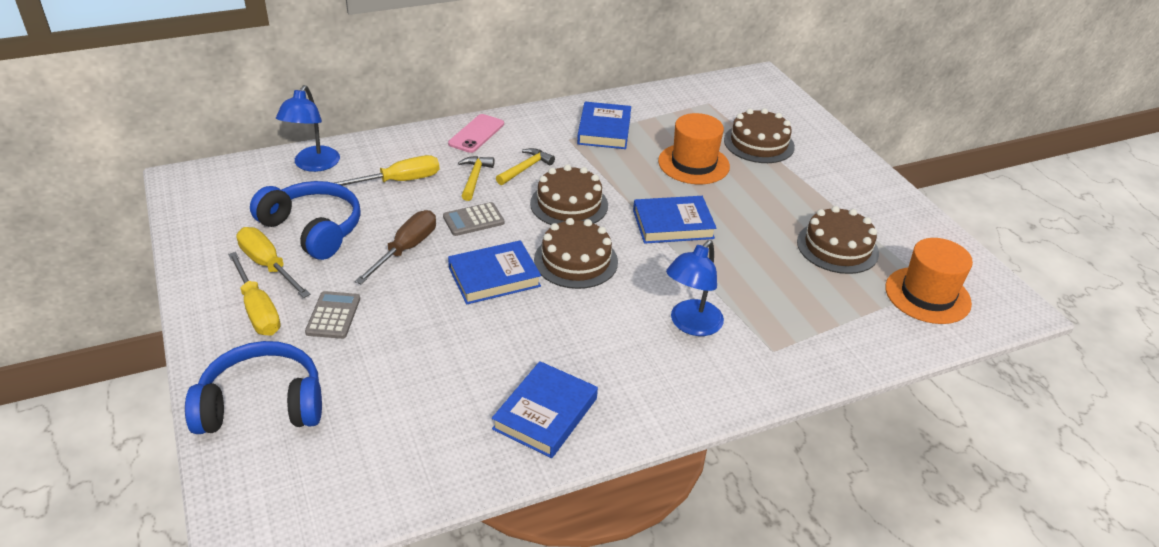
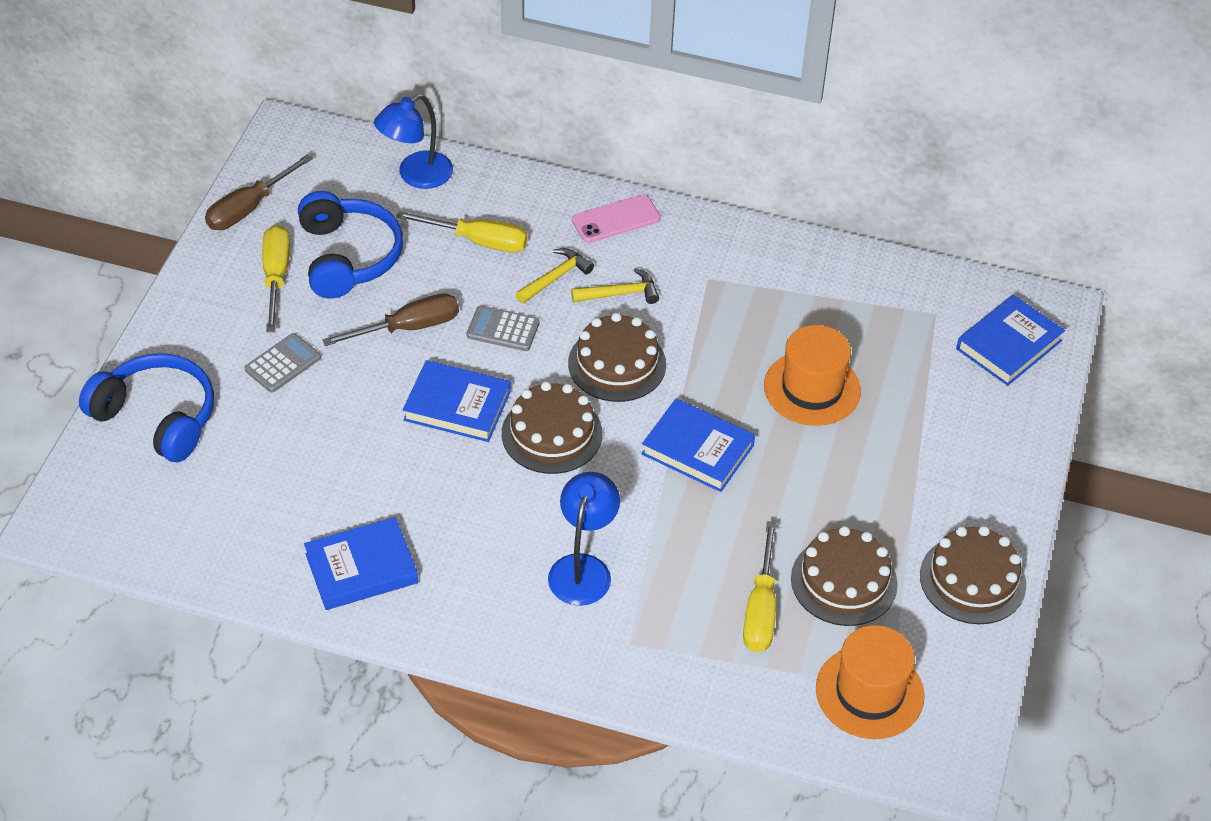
camera: 40 degrees right, 10 degrees up
yellow screwdriver [228,252,281,336] -> yellow screwdriver moved to [743,521,776,652]
blue book [577,102,631,149] -> blue book moved to [956,295,1065,386]
blue lamp [666,240,724,336] -> blue lamp turned 120 degrees clockwise [548,472,620,606]
brown cake [724,108,795,163] -> brown cake moved to [920,526,1026,624]
none -> brown screwdriver [205,154,313,230]

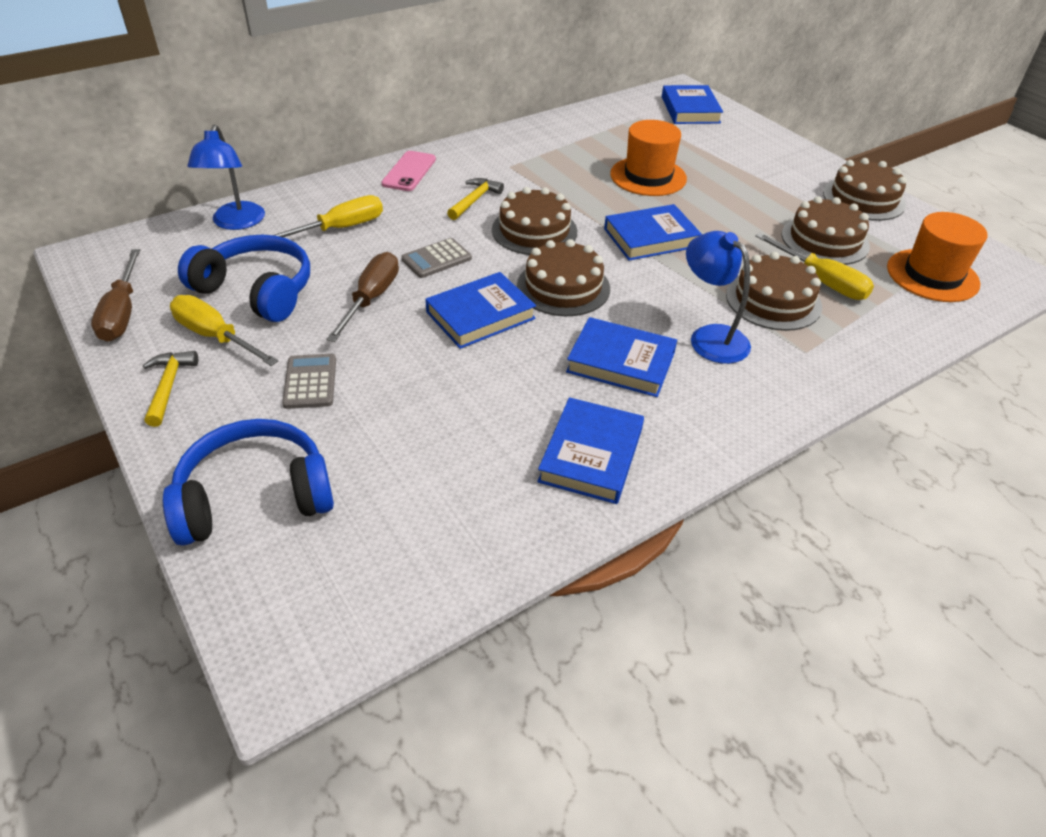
camera: 50 degrees left, 5 degrees down
yellow hammer [515,248,594,304] -> yellow hammer moved to [143,351,198,427]
none -> blue book [566,317,677,397]
none -> brown cake [726,252,822,331]

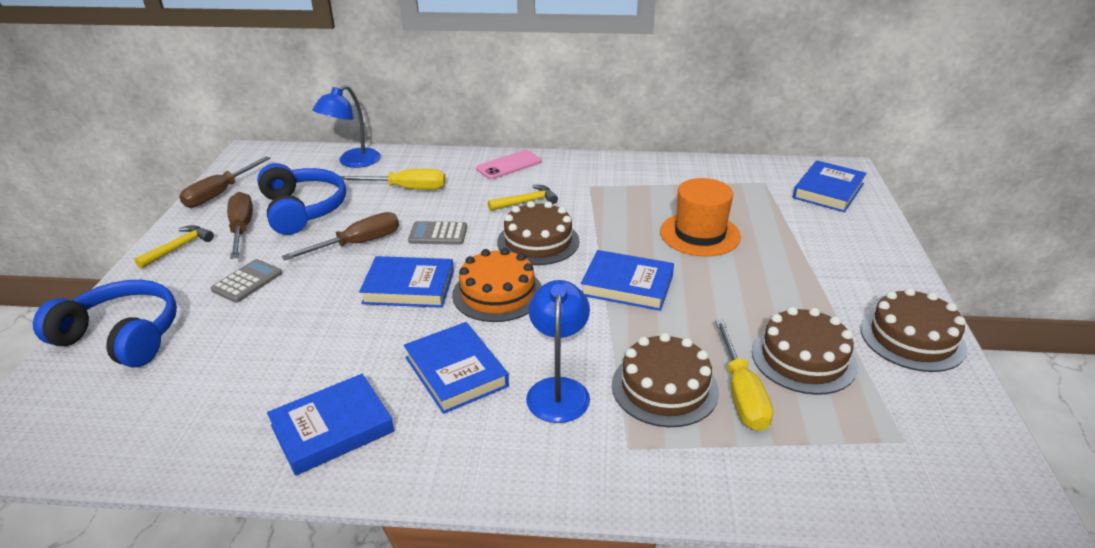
camera: 40 degrees right, 10 degrees down
yellow screwdriver [170,295,278,366] -> brown screwdriver [227,192,253,259]
brown cake [517,239,610,316] -> orange cake [452,248,542,322]
orange hat [887,212,988,302] -> none

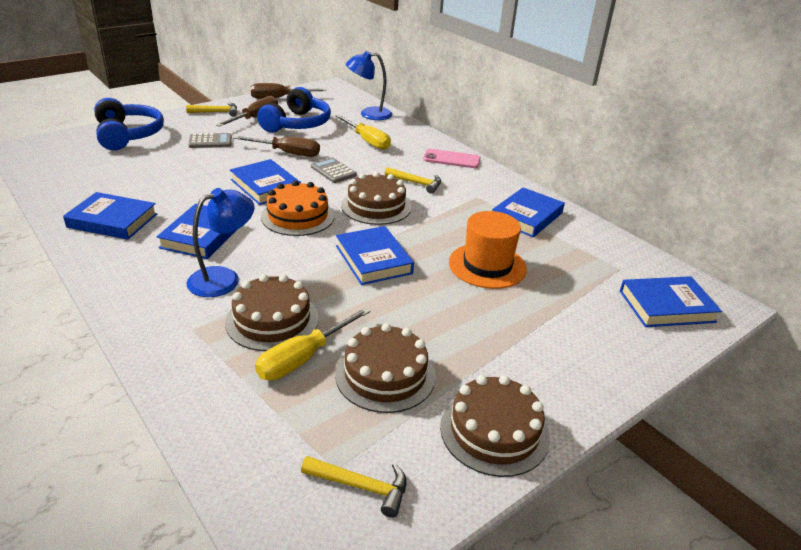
camera: 45 degrees right, 0 degrees up
none -> yellow hammer [301,456,407,518]
none -> blue book [492,187,565,237]

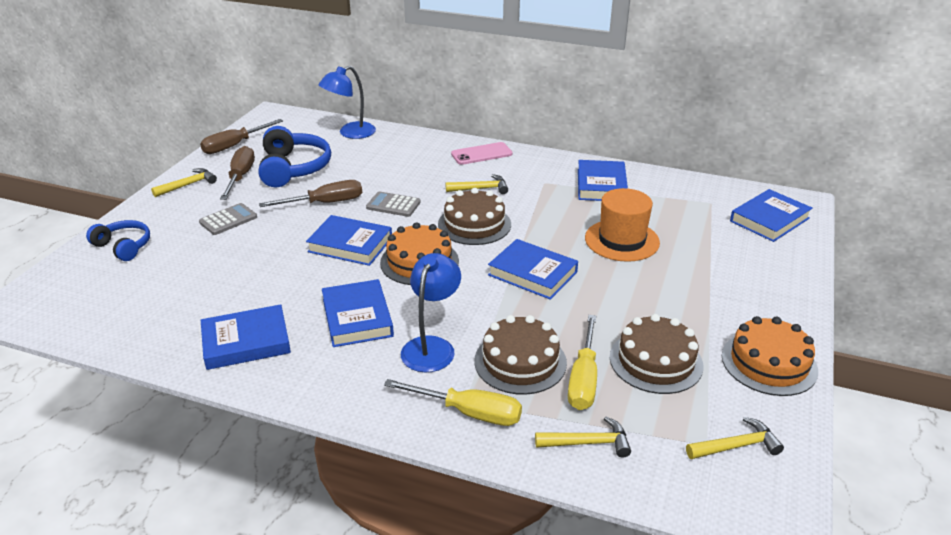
camera: 30 degrees left, 0 degrees up
blue headphones [94,98,164,150] -> blue headphones [86,220,150,261], size x0.61
yellow screwdriver [335,115,391,150] -> yellow screwdriver moved to [384,379,522,426]
brown cake [440,375,550,477] -> orange cake [722,316,818,396]
none -> yellow hammer [535,417,631,458]

